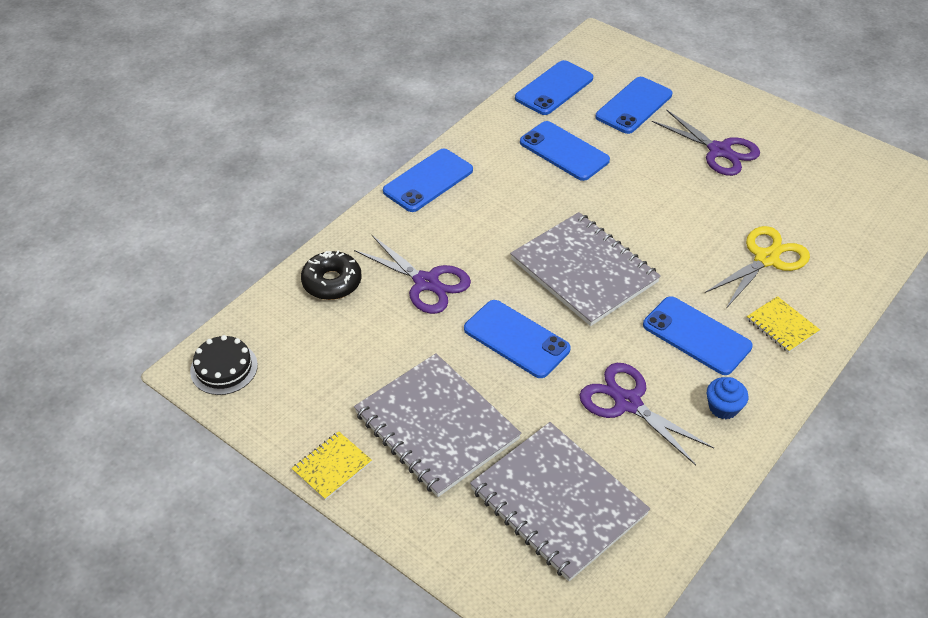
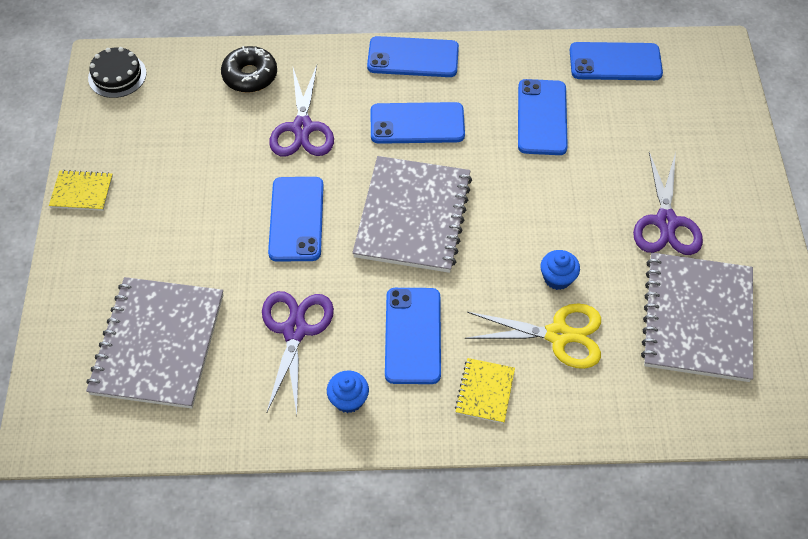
camera: 50 degrees right, 10 degrees up
grey notebook [354,353,521,497] -> grey notebook moved to [641,253,753,382]
blue phone [596,77,672,134] -> blue phone moved to [371,102,465,144]
none -> blue cupcake [541,250,580,290]

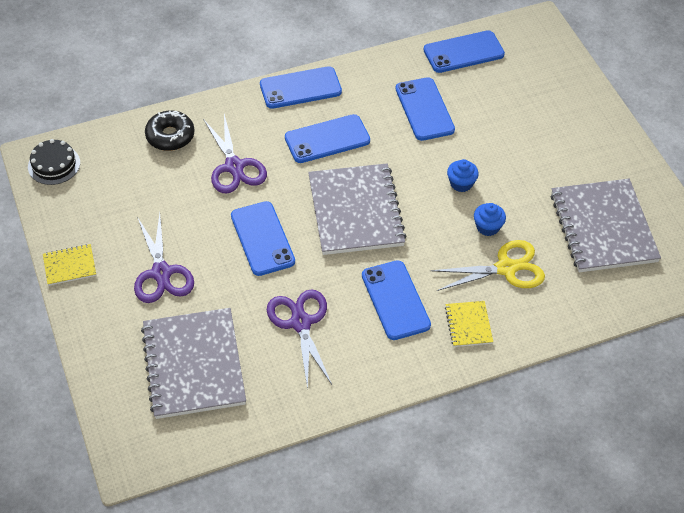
camera: 20 degrees left, 5 degrees down
blue cupcake [327,370,369,413] -> blue cupcake moved to [447,159,479,192]
purple scissors [633,152,703,255] -> purple scissors moved to [134,213,194,303]

